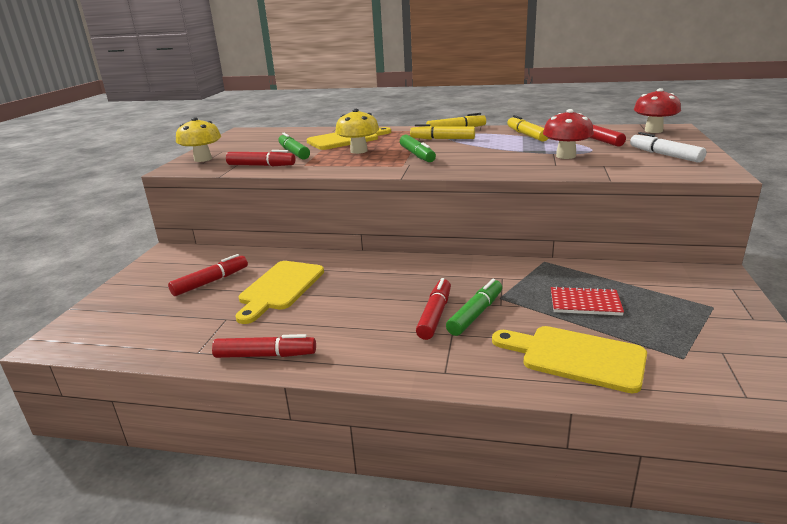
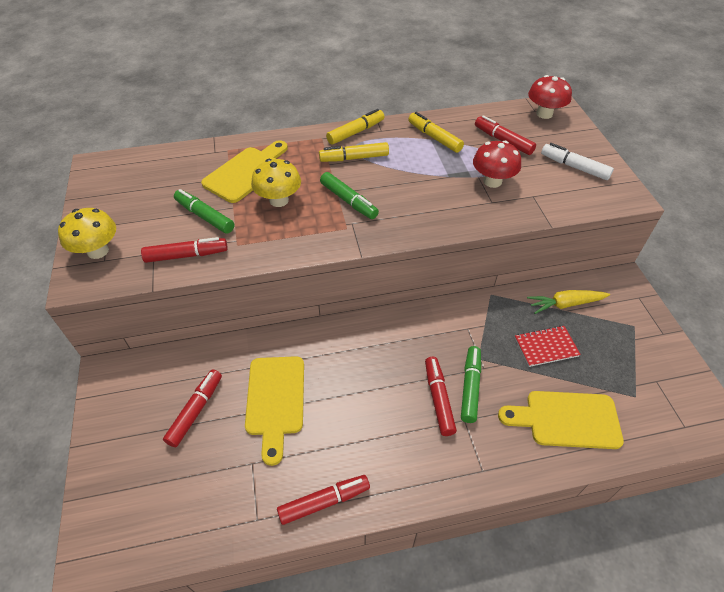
camera: 25 degrees left, 25 degrees up
none -> yellow carrot [527,290,610,314]

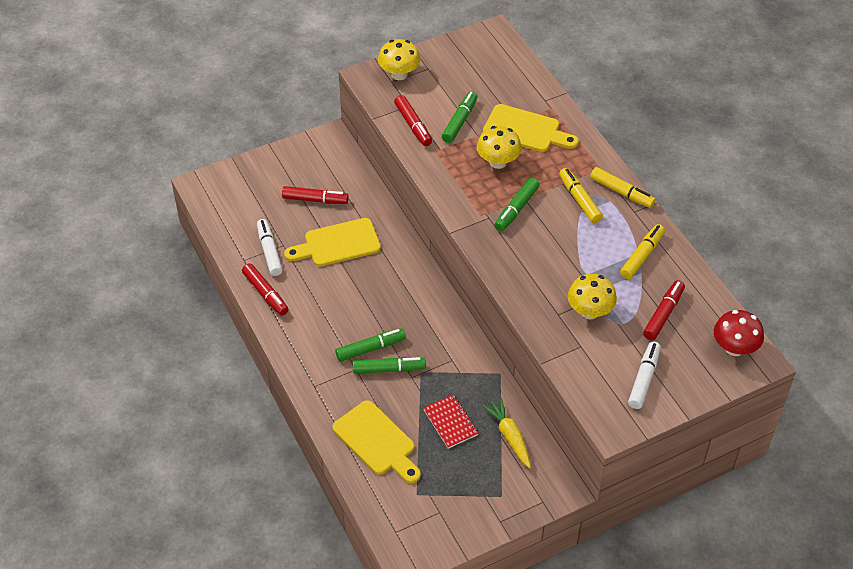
camera: 75 degrees right, 0 degrees up
red marker [425,357,457,436] -> green marker [335,328,406,361]
red mushroom [473,141,521,188] -> yellow mushroom [568,274,617,319]
yellow cutting board [498,391,624,449] -> yellow cutting board turned 150 degrees clockwise [333,400,421,483]
none -> white marker [257,219,283,276]

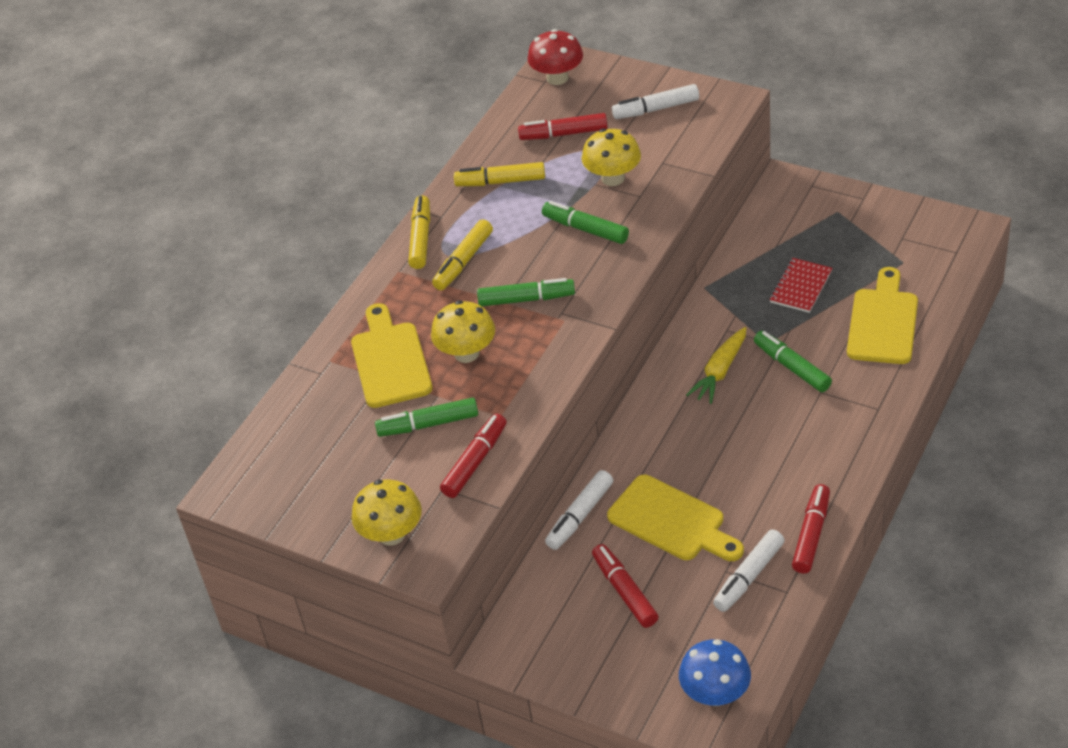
camera: 120 degrees left, 5 degrees down
green marker [335,328,406,361] -> green marker moved to [542,201,629,244]
yellow carrot [482,397,531,468] -> yellow carrot moved to [686,327,746,404]
none -> white marker [545,470,613,550]
none -> blue mushroom [679,639,751,706]

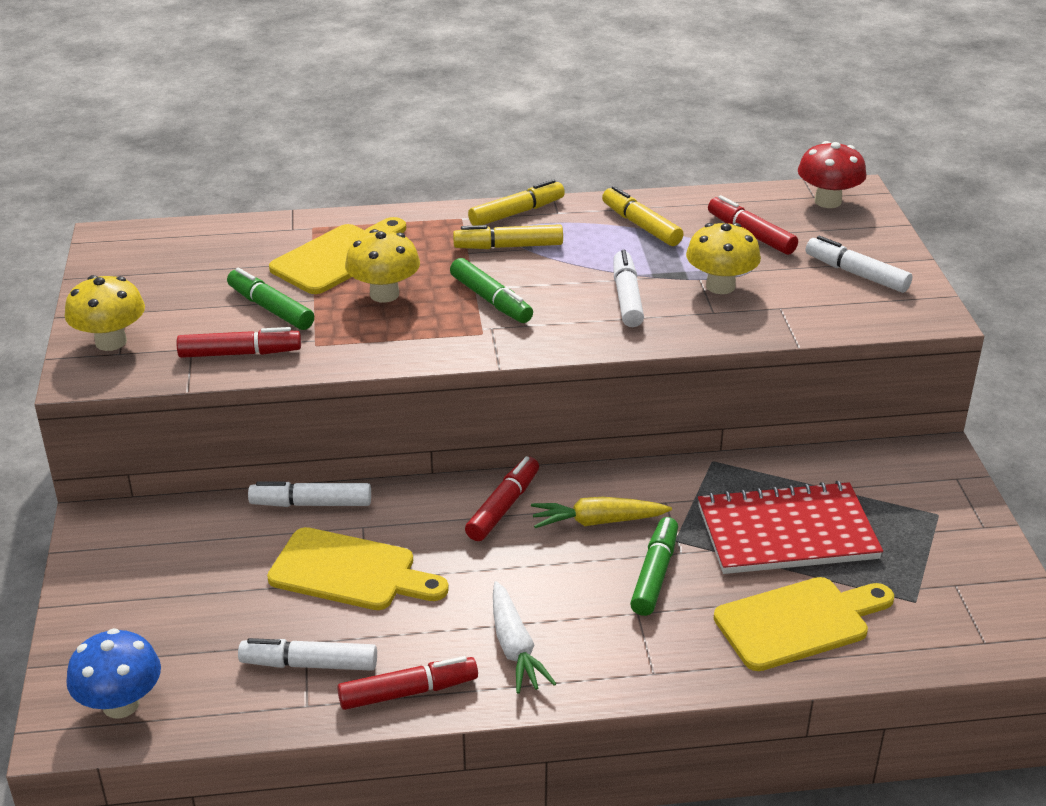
camera: 50 degrees right, 10 degrees down
green marker [542,201,629,244] -> white marker [613,250,644,327]
red marker [592,544,659,628] -> red marker moved to [465,456,539,541]
yellow cutting board [607,475,744,561] -> yellow cutting board turned 75 degrees counterclockwise [267,527,449,610]
red notebook [770,258,832,313] -> red notebook [698,481,883,574], size x1.84
none -> white carrot [493,581,556,694]

